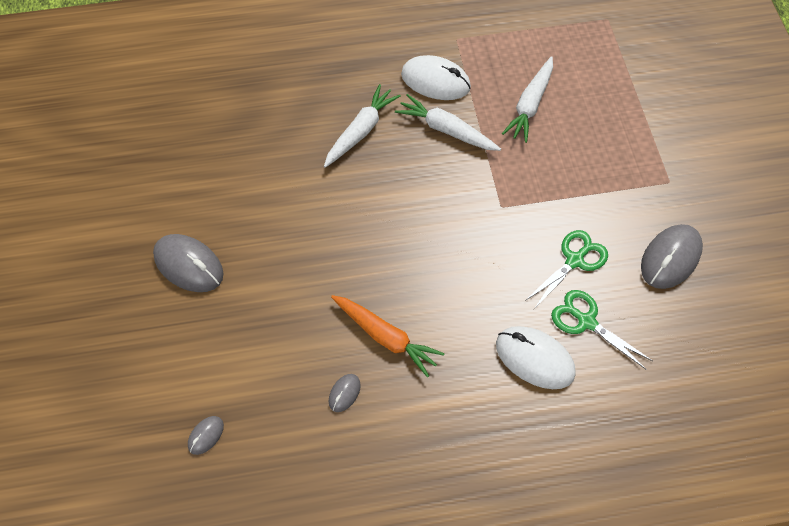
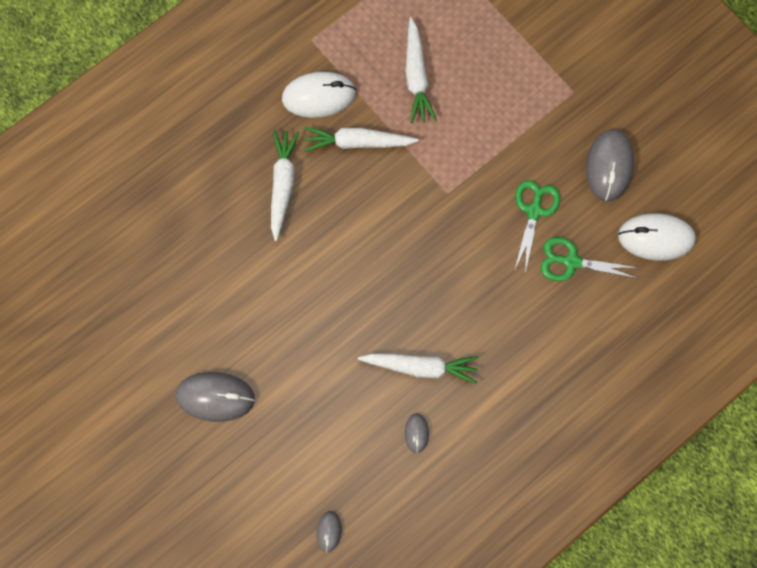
camera: 30 degrees left, 15 degrees up
orange carrot [331,295,445,377] -> white carrot [358,353,479,384]
white mouse [496,326,576,389] -> white mouse moved to [618,213,696,261]

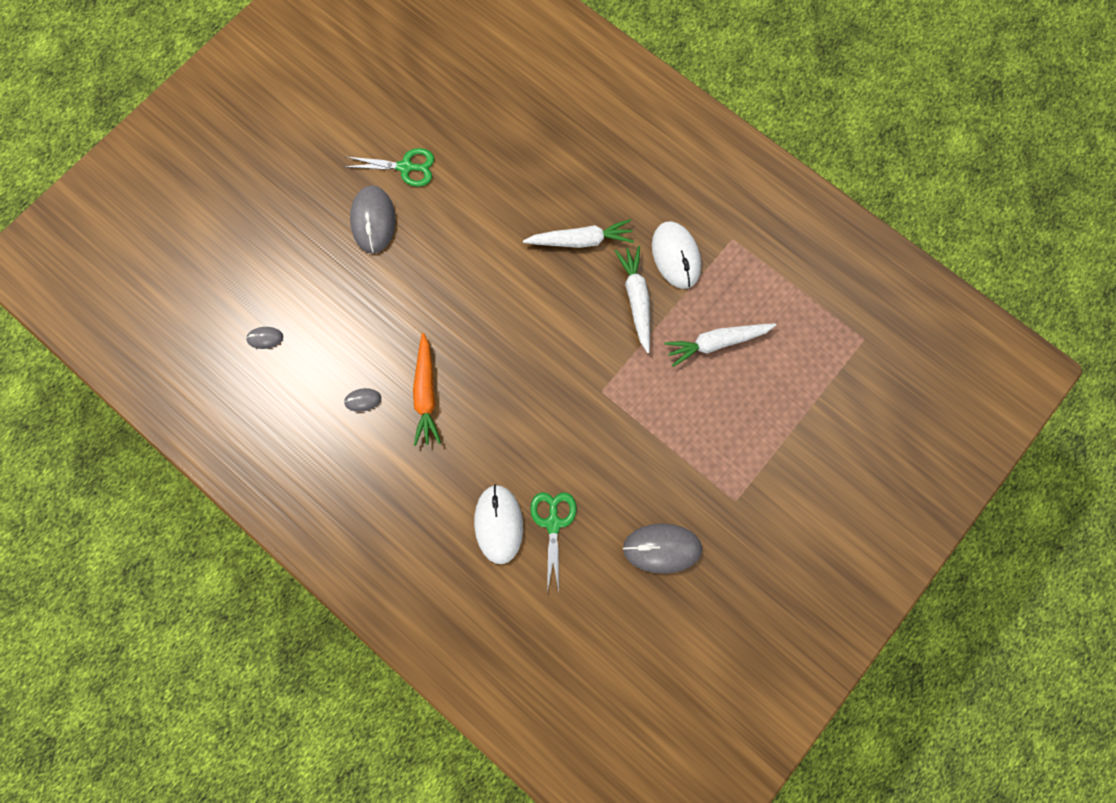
camera: 80 degrees right, 0 degrees up
white carrot [358,353,479,384] -> orange carrot [413,333,441,446]
green scissors [514,180,560,273] -> green scissors moved to [344,148,434,187]
white mouse [618,213,696,261] -> white mouse moved to [474,484,523,564]

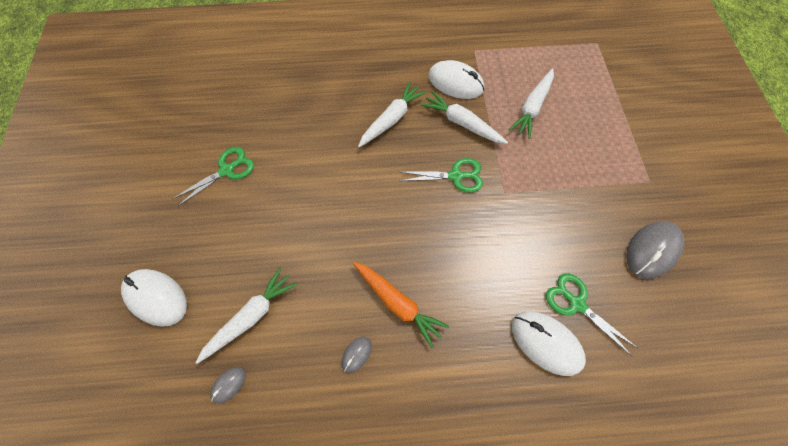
camera: 45 degrees left, 10 degrees down
grey mouse [350,186,396,254] -> none
none -> white mouse [121,269,187,327]
none -> white carrot [195,267,297,364]
none -> green scissors [400,158,483,192]

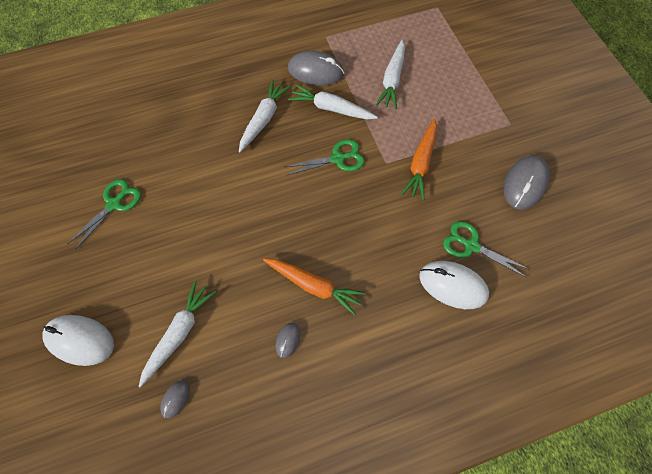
camera: 15 degrees left, 0 degrees up
white mouse [428,60,484,99] -> grey mouse [288,51,344,86]
none -> orange carrot [402,118,437,200]

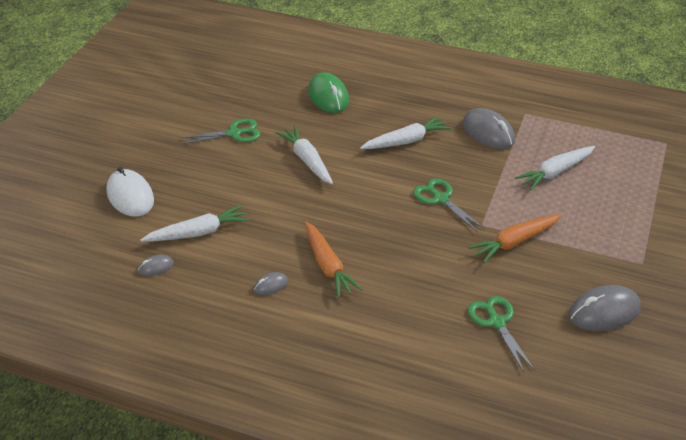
camera: 40 degrees right, 25 degrees down
green scissors [285,139,364,175] -> green scissors turned 150 degrees counterclockwise [413,178,485,232]
white carrot [288,84,378,120] -> white carrot moved to [276,126,333,184]
white mouse [419,261,489,309] -> none
none -> green mouse [308,72,349,113]

